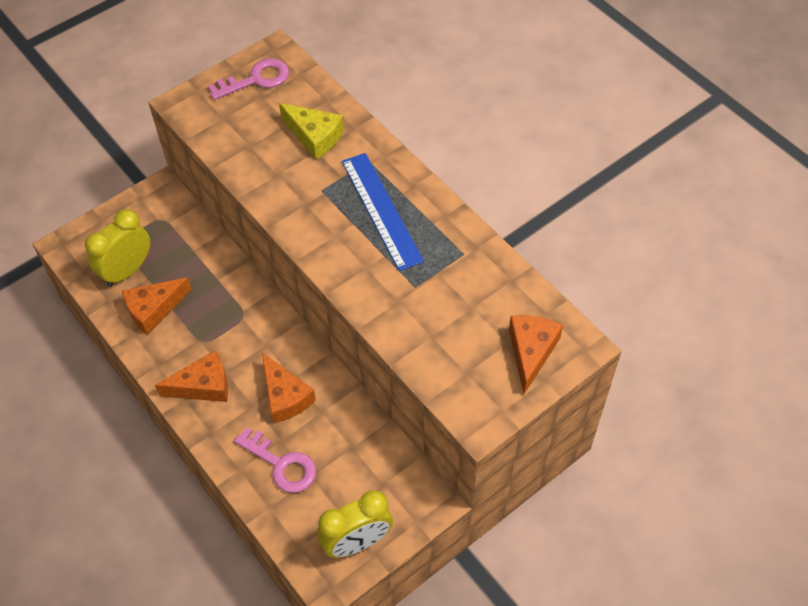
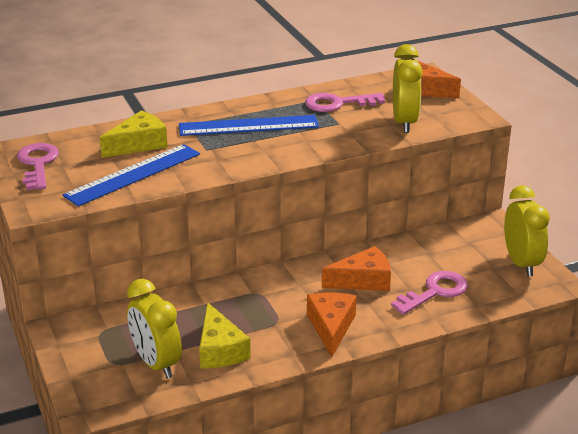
camera: 75 degrees left, 25 degrees down
orange cheese [122,277,191,335] -> yellow cheese [199,303,251,368]
none -> blue ruler [63,144,200,206]
none -> pink key [305,93,385,112]
none -> yellow clock [393,44,423,133]

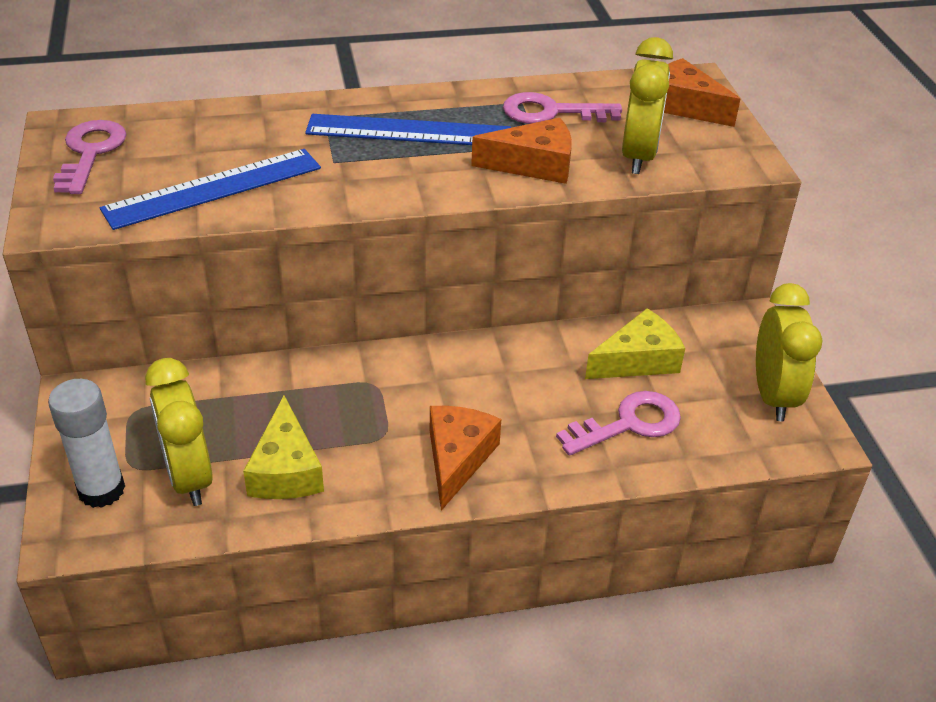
camera: 10 degrees right, 10 degrees up
yellow cheese [100,110,168,158] -> yellow cheese moved to [585,308,685,379]
orange cheese [322,246,391,291] -> orange cheese moved to [471,118,572,184]
none -> white glue stick [48,379,125,508]

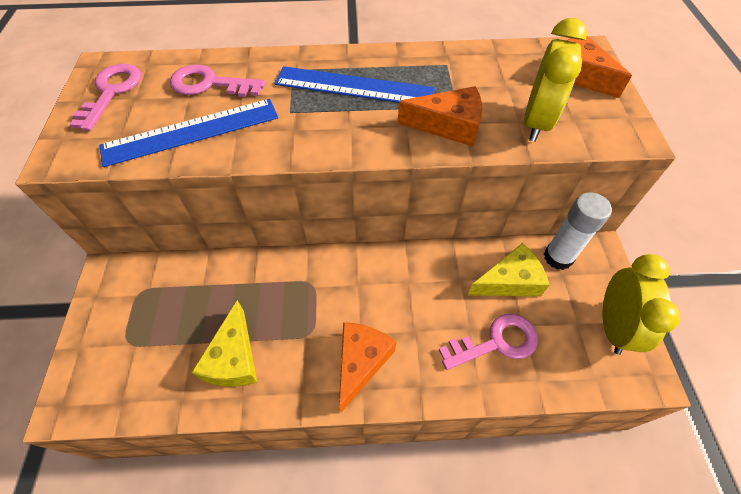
camera: 10 degrees right, 15 degrees up
white glue stick [48,379,125,508] -> white glue stick moved to [544,192,612,270]
yellow clock [145,358,213,506] -> none
pink key [503,92,622,124] -> pink key moved to [170,64,266,97]

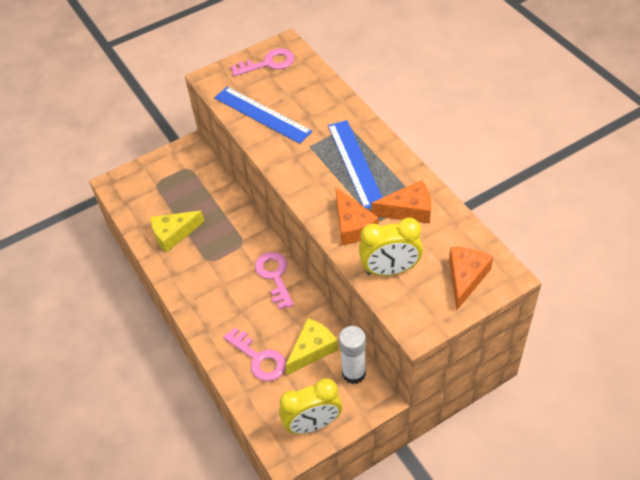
camera: 65 degrees right, 5 degrees down
pink key [170,64,266,97] -> pink key moved to [255,252,294,310]
orange cheese [339,322,396,412] -> orange cheese moved to [372,180,431,224]
yellow cheese [468,243,550,297] -> yellow cheese turned 90 degrees counterclockwise [285,318,338,375]

